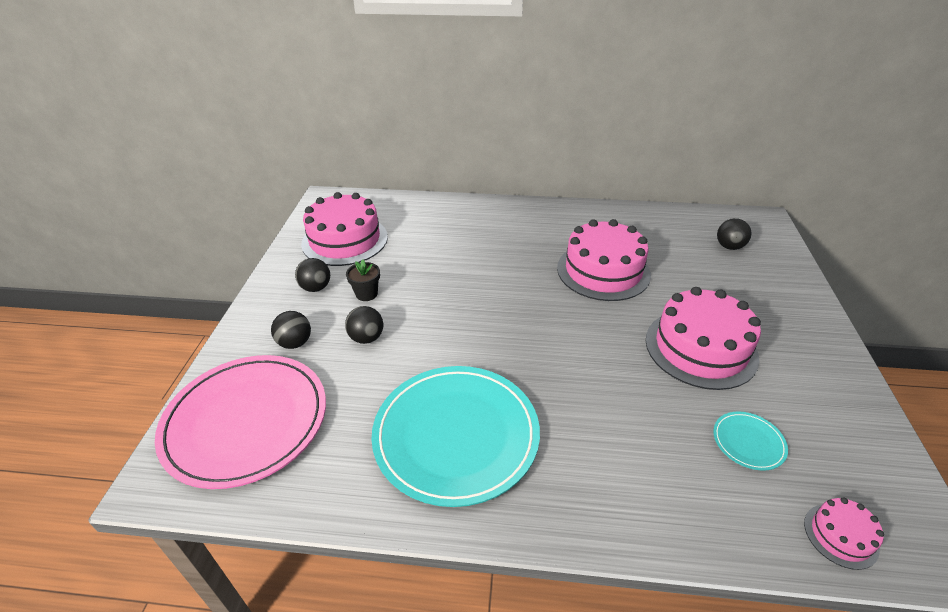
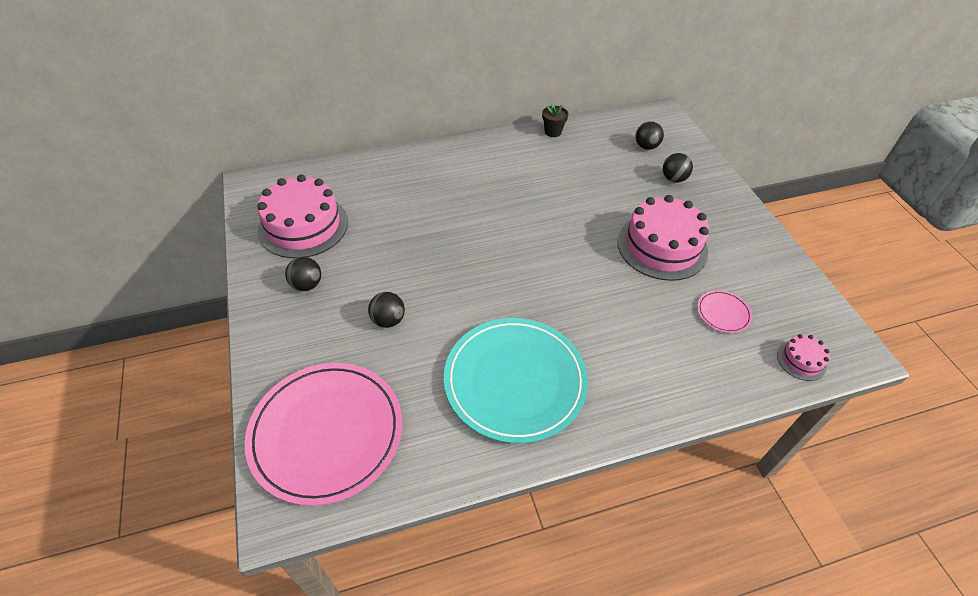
camera: 25 degrees left, 10 degrees up
black ball [271,311,311,349] -> black ball moved to [663,153,693,183]
black flower pot [346,260,380,301] -> black flower pot moved to [542,103,568,137]
pink cake [557,219,651,301] -> none
turquoise plate [713,412,788,471] -> pink plate [697,290,752,333]

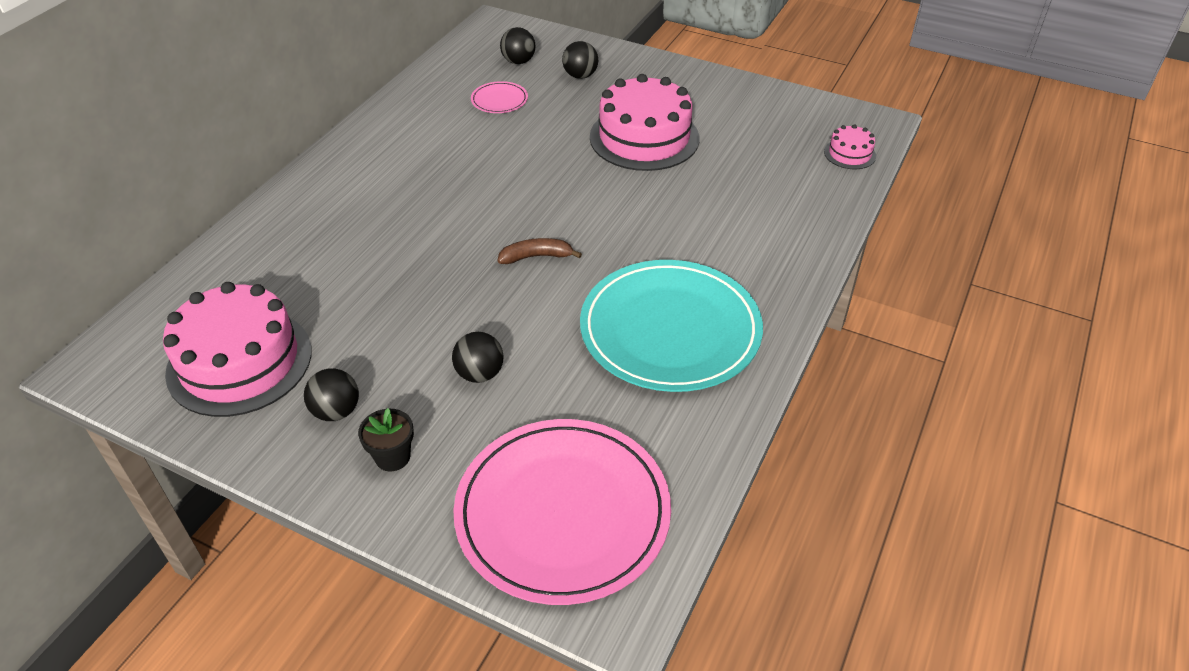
camera: 45 degrees left, 5 degrees down
black flower pot [542,103,568,137] -> black flower pot moved to [358,408,414,471]
pink plate [697,290,752,333] -> pink plate moved to [471,81,528,113]
none -> brown banana [497,238,582,264]

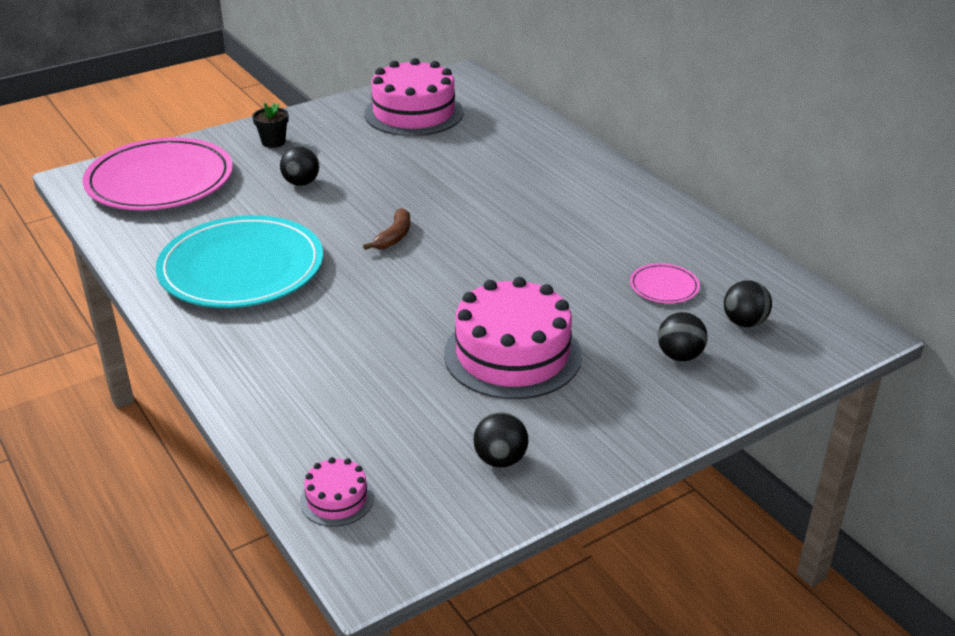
camera: 120 degrees right, 10 degrees down
black ball [304,368,359,421] -> black ball moved to [473,412,529,468]

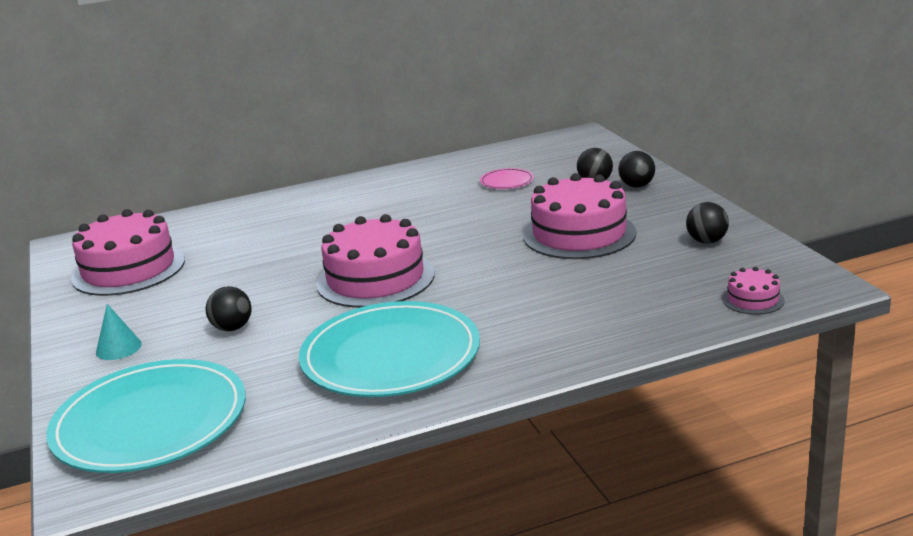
camera: 75 degrees left, 10 degrees down
pink plate [83,137,233,210] -> turquoise plate [46,359,246,473]
black flower pot [252,103,289,148] -> turquoise cone [96,304,142,360]
brown banana [363,208,410,250] -> pink cake [316,214,434,308]
black ball [724,280,772,327] -> black ball moved to [618,151,655,188]

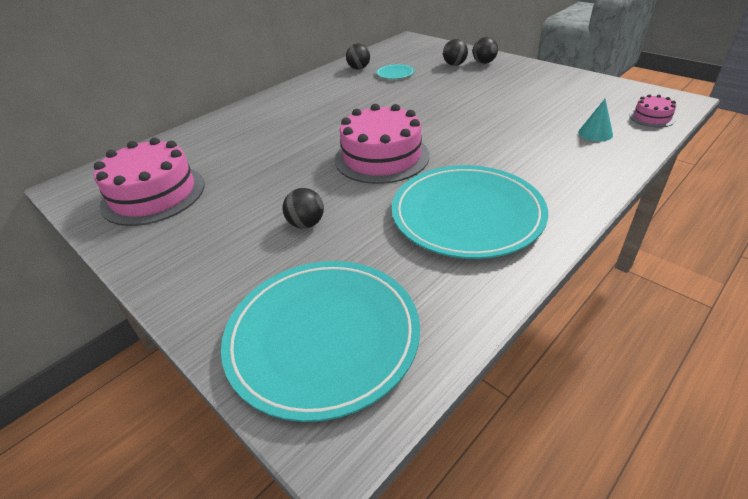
camera: 25 degrees left, 15 degrees up
turquoise cone [96,304,142,360] -> turquoise cone moved to [578,99,613,142]
pink plate [480,168,534,189] -> turquoise plate [376,64,415,79]
pink cake [523,173,637,259] -> none
black ball [686,202,729,244] -> black ball moved to [346,43,370,70]

